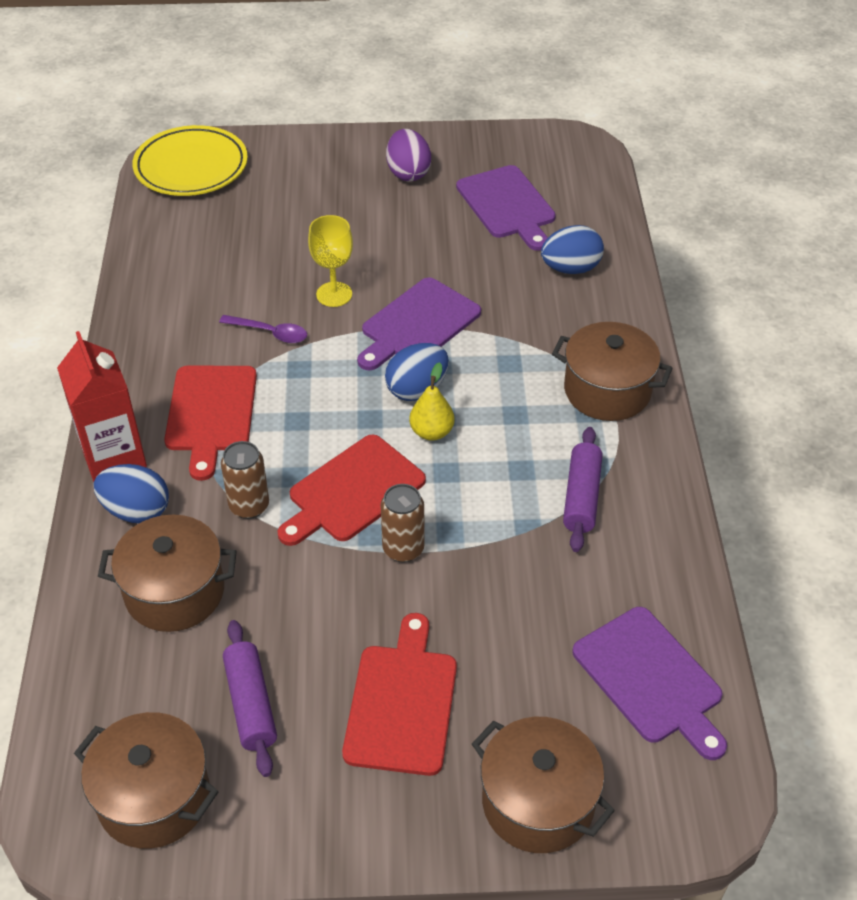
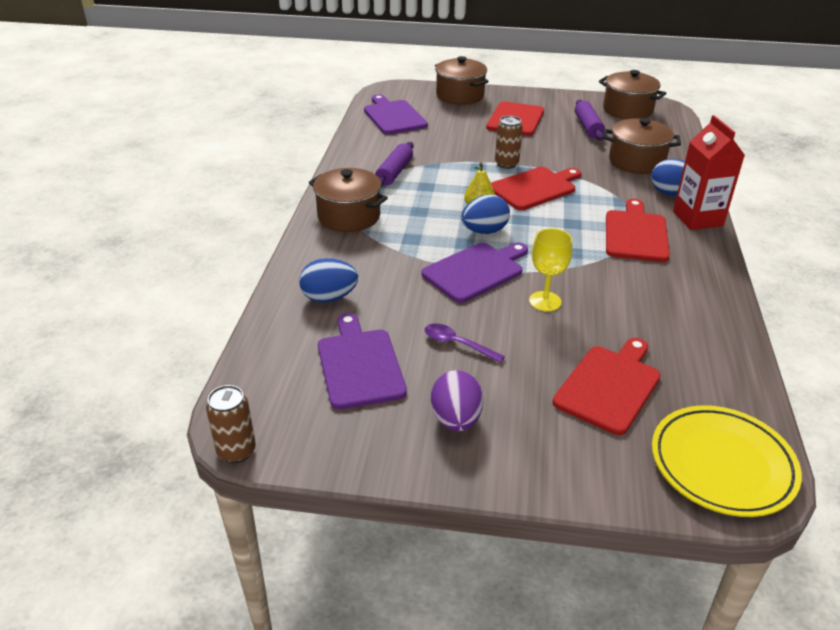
camera: 170 degrees left, 10 degrees down
purple spoon [219,315,307,343] -> purple spoon moved to [425,323,505,363]
brown can [221,441,269,519] -> brown can moved to [206,385,256,463]
none -> red cutting board [553,338,661,435]

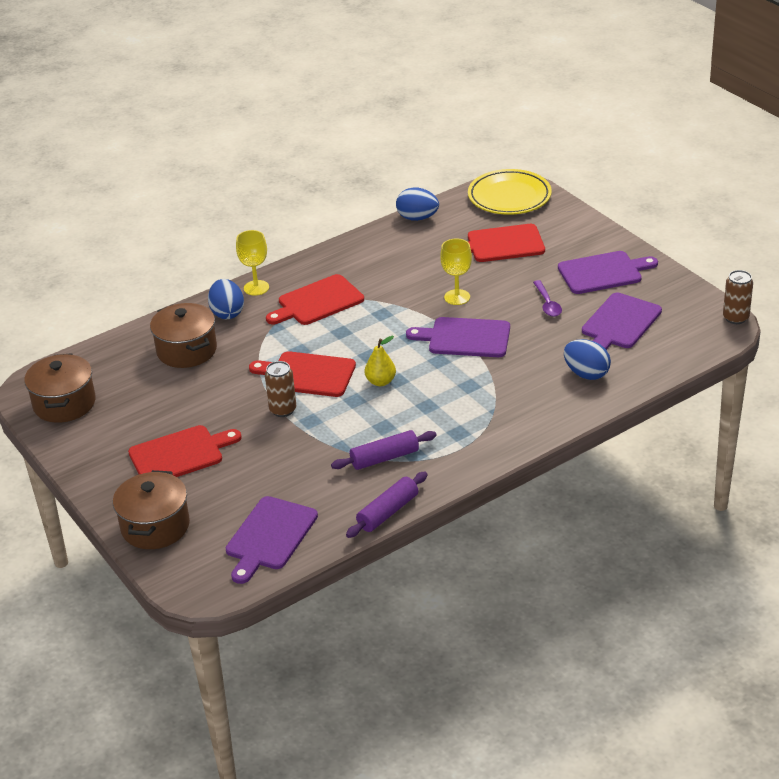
camera: 130 degrees left, 0 degrees up
brown pot [309,168,388,232] -> none
purple egg [431,370,483,431] -> purple cutting board [558,251,658,294]
blue egg [462,194,510,234] -> blue egg moved to [396,187,439,221]
purple rolling pin [575,99,605,140] -> purple rolling pin moved to [346,472,428,538]
red carton [673,115,745,230] -> yellow goblet [236,230,269,296]

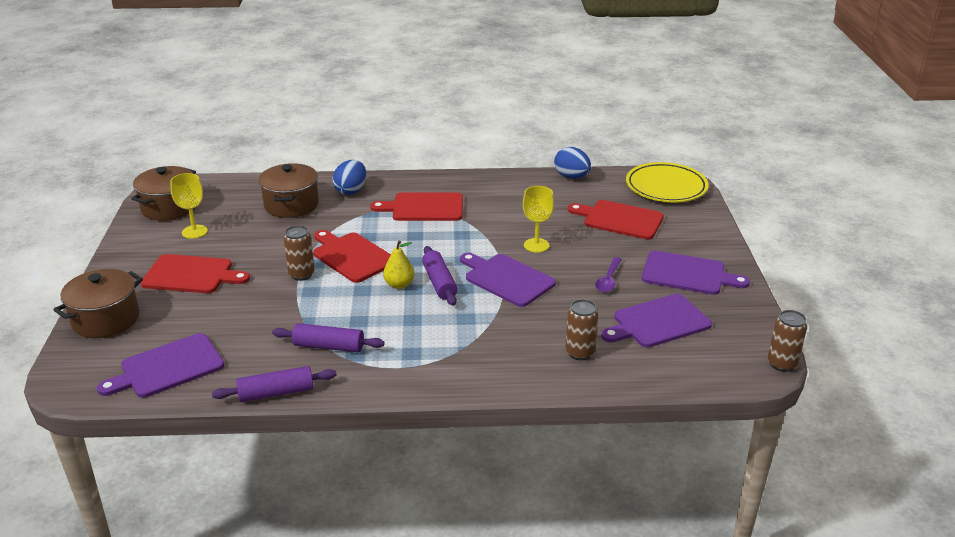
camera: 30 degrees right, 5 degrees down
yellow goblet [236,230,269,296] -> yellow goblet moved to [170,173,208,239]
blue egg [564,339,611,380] -> brown can [565,299,598,360]
none -> purple rolling pin [422,246,458,306]

